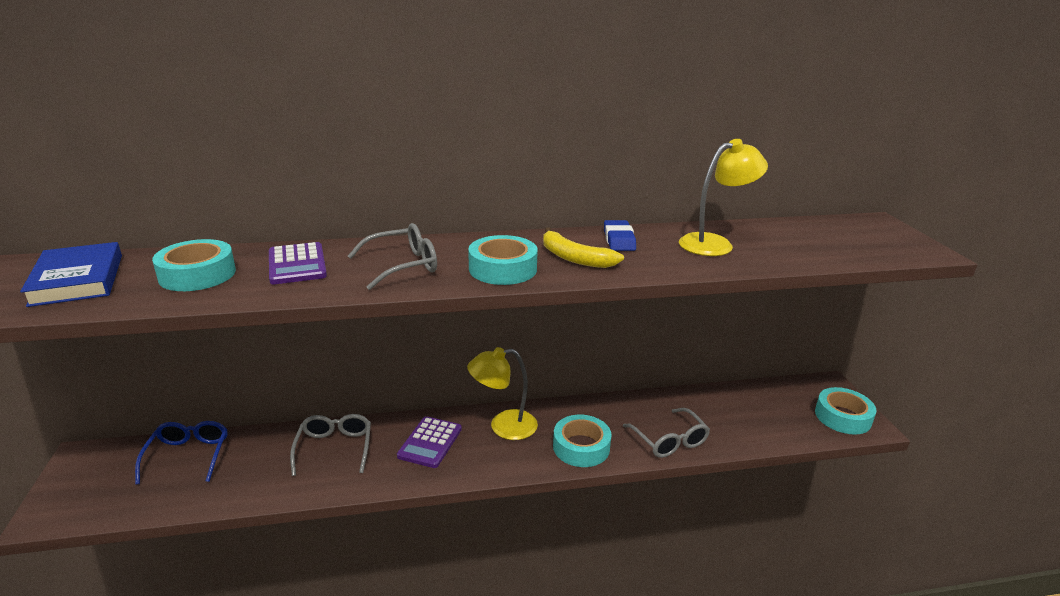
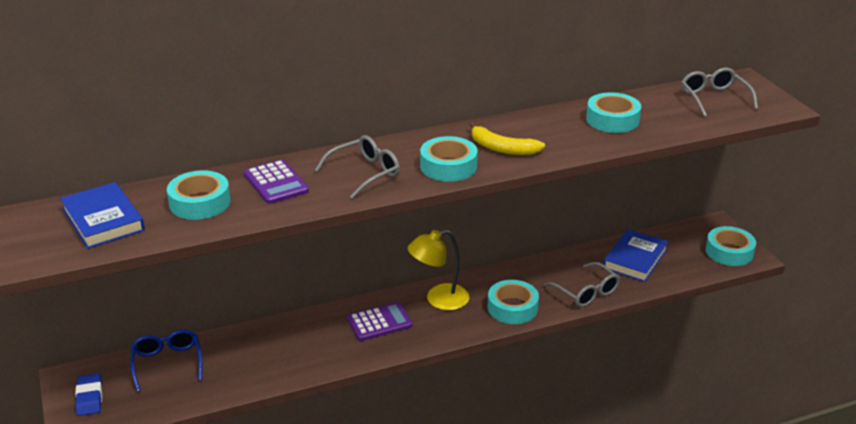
camera: 10 degrees left, 5 degrees up
grey glasses [290,414,371,476] -> grey glasses moved to [681,68,758,117]
purple calculator [397,416,462,468] -> purple calculator turned 120 degrees counterclockwise [347,302,413,341]
blue eraser [604,220,636,251] -> blue eraser moved to [75,373,102,416]
yellow lamp [679,139,768,256] -> turquoise tape [586,92,641,133]
none -> blue book [603,229,668,282]

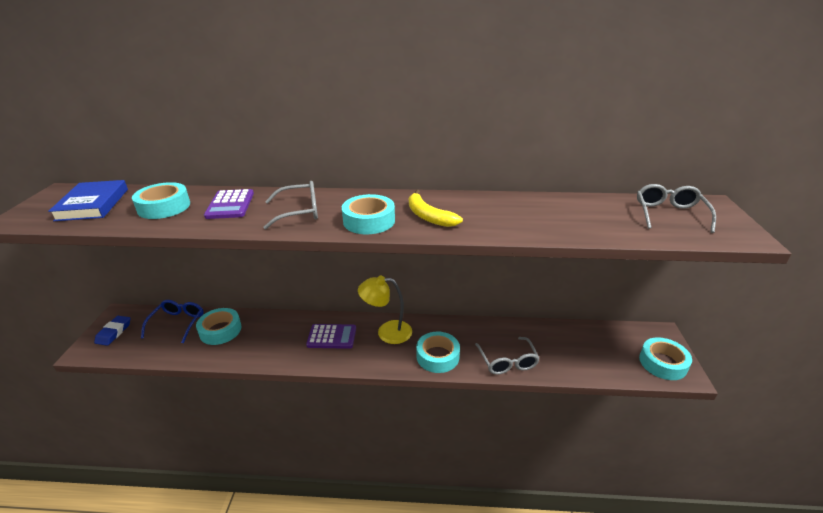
camera: 25 degrees right, 0 degrees up
turquoise tape [586,92,641,133] -> turquoise tape moved to [196,308,241,345]
blue book [603,229,668,282] -> none

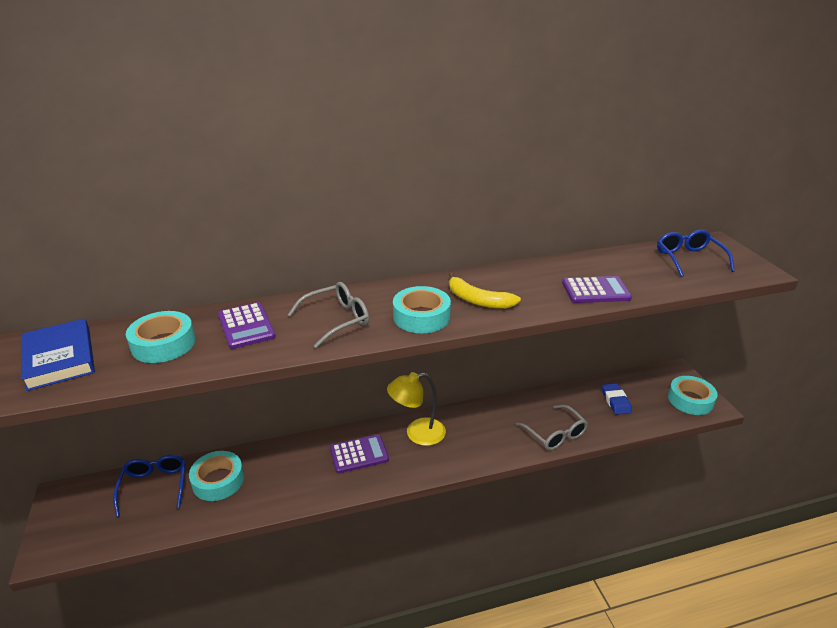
camera: 20 degrees left, 0 degrees up
blue eraser [94,316,130,346] -> blue eraser moved to [602,383,632,415]
turquoise tape [416,332,460,373] -> none
grey glasses [637,184,716,233] -> blue glasses [657,230,735,277]
none -> purple calculator [562,276,632,303]

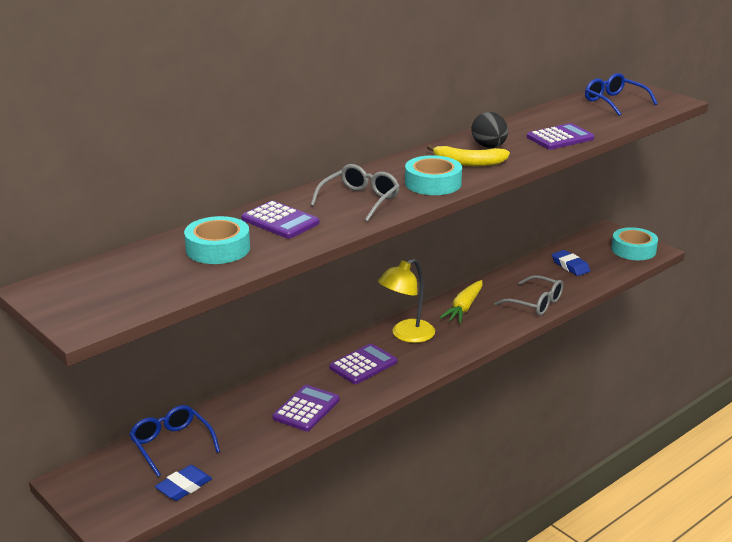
camera: 25 degrees left, 5 degrees down
blue book [21,319,95,391] -> none
turquoise tape [189,451,244,501] -> none
none -> blue eraser [155,465,212,501]
none -> purple calculator [273,385,340,431]
none -> yellow carrot [440,280,482,323]
none -> black egg [471,112,508,148]

